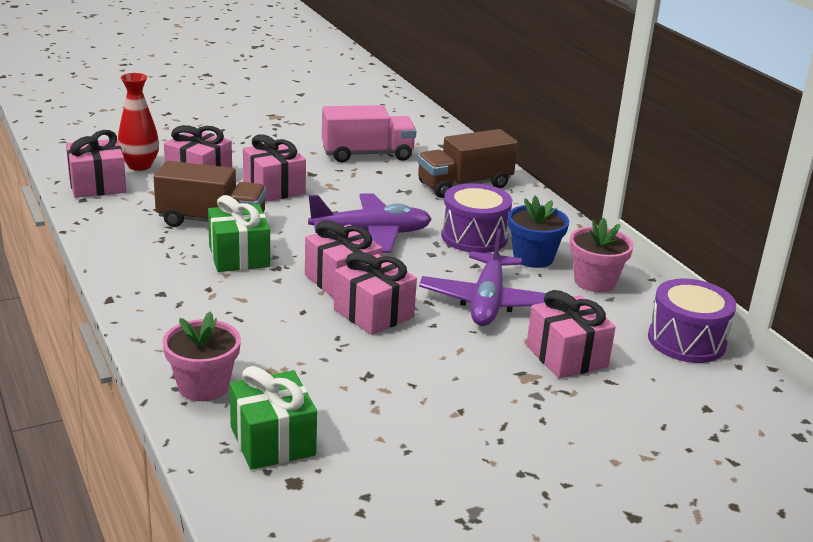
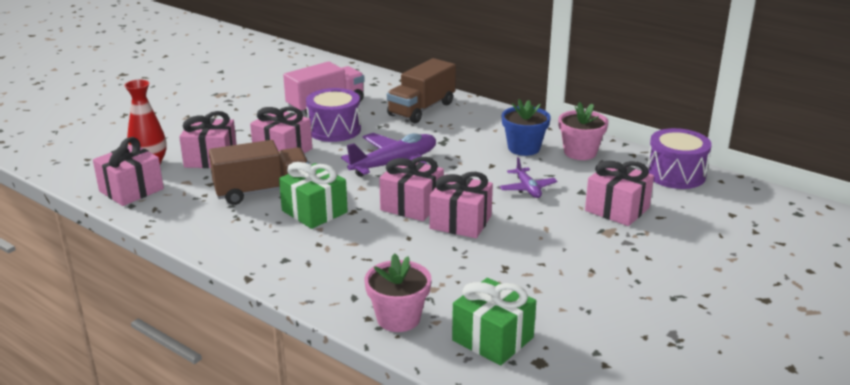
camera: 25 degrees left, 0 degrees up
purple plane [419,229,546,326] -> purple plane [500,157,557,198], size x0.54
purple drum [441,183,512,253] -> purple drum moved to [306,88,361,142]

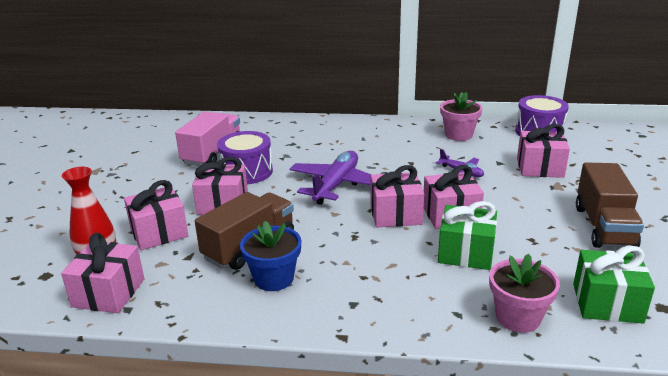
camera: 30 degrees left, 0 degrees up
green gift [279,162,348,229] -> green gift moved to [438,201,497,270]
brown truck [387,58,456,123] -> brown truck moved to [576,162,644,248]
blue flower pot [502,99,551,156] -> blue flower pot moved to [240,221,301,291]

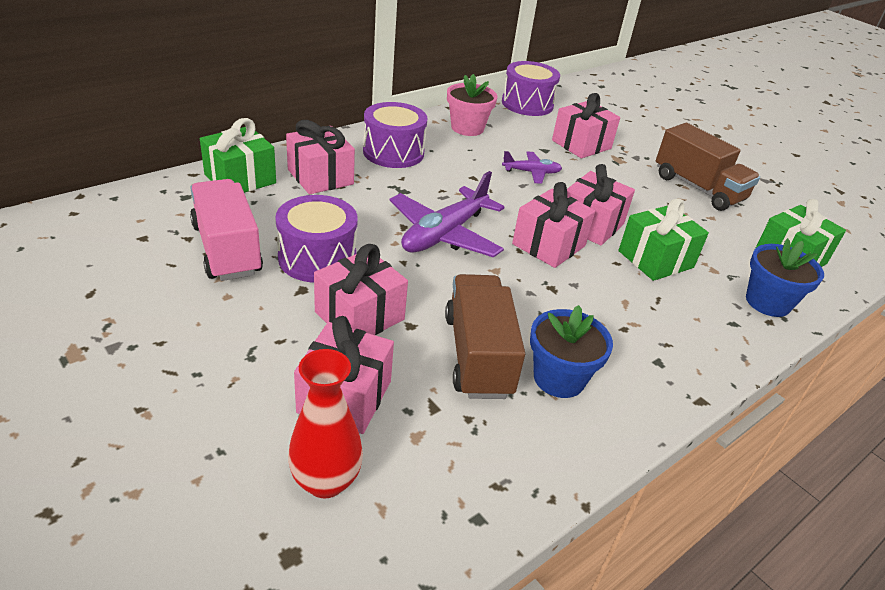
camera: 50 degrees left, 10 degrees up
pink gift [61,233,145,313] -> pink gift moved to [286,120,355,194]
purple plane [290,151,371,205] -> purple plane turned 120 degrees counterclockwise [389,171,504,258]
pink flower pot [489,254,560,333] -> blue flower pot [746,238,824,317]
none -> green gift [200,118,276,193]
none -> purple drum [363,102,428,168]

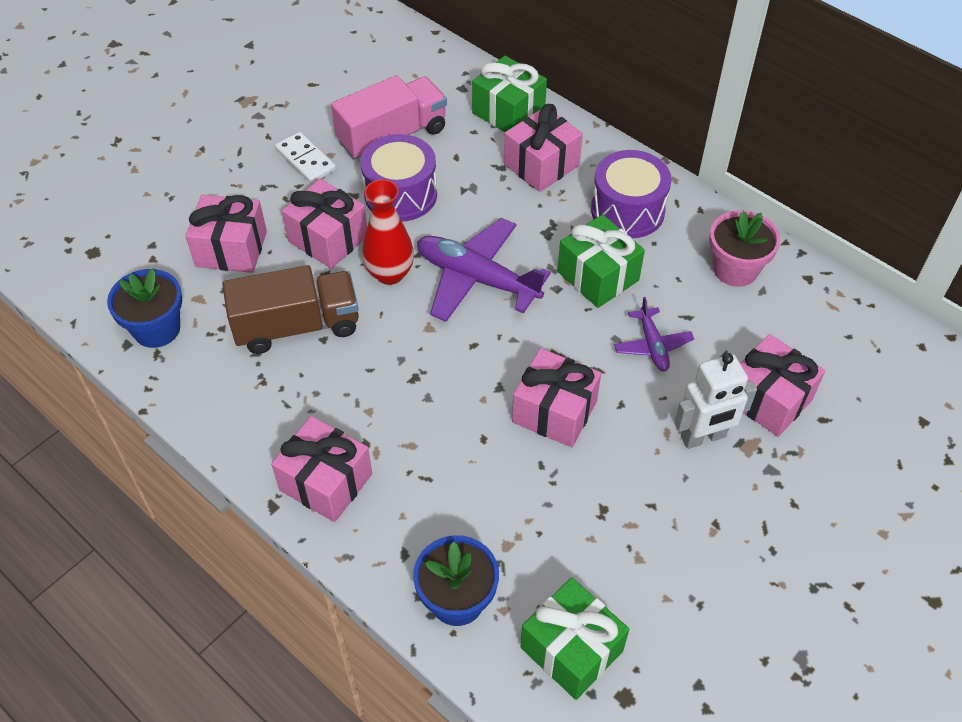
camera: 85 degrees right, 15 degrees up
red vase [288,349,363,498] -> red vase moved to [362,179,414,285]
purple drum [502,61,560,116] -> none
pink gift [512,182,595,268] -> pink gift moved to [271,416,372,522]
blue flower pot [530,305,613,398] -> blue flower pot moved to [107,268,182,348]
green gift [618,198,709,281] -> green gift moved to [558,214,645,308]
brown truck [656,123,760,211] -> none
none -> white domino [275,132,336,184]
none -> white robot [674,353,757,449]

